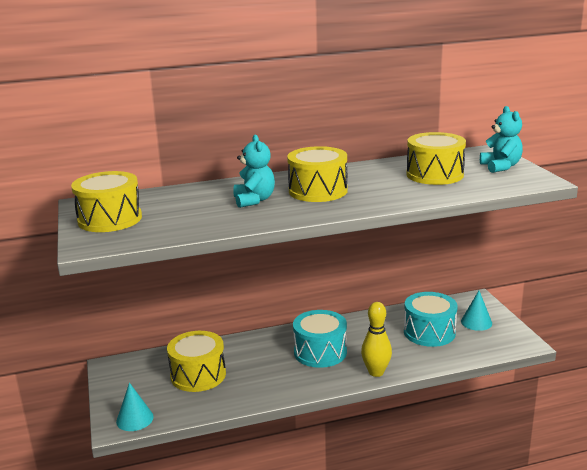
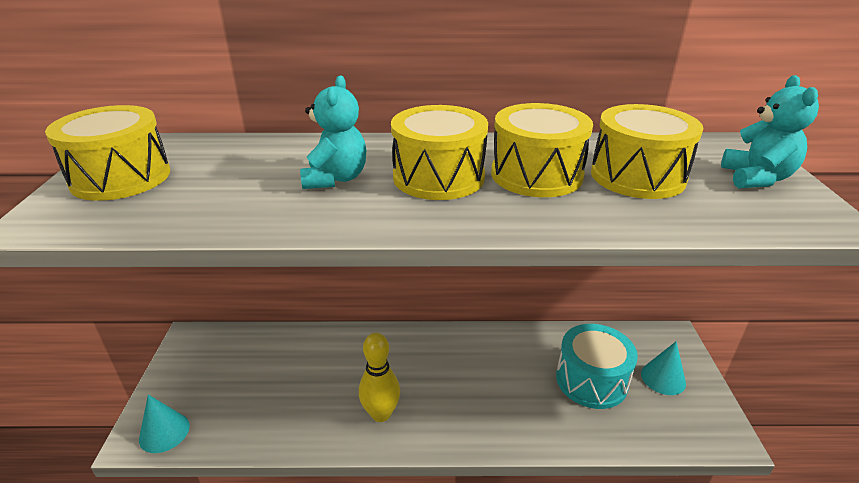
camera: 15 degrees right, 10 degrees up
yellow drum [167,331,226,392] -> yellow drum moved to [491,103,593,197]
turquoise drum [293,310,347,368] -> none
yellow bowling pin [361,302,392,377] -> yellow bowling pin moved to [359,333,400,422]

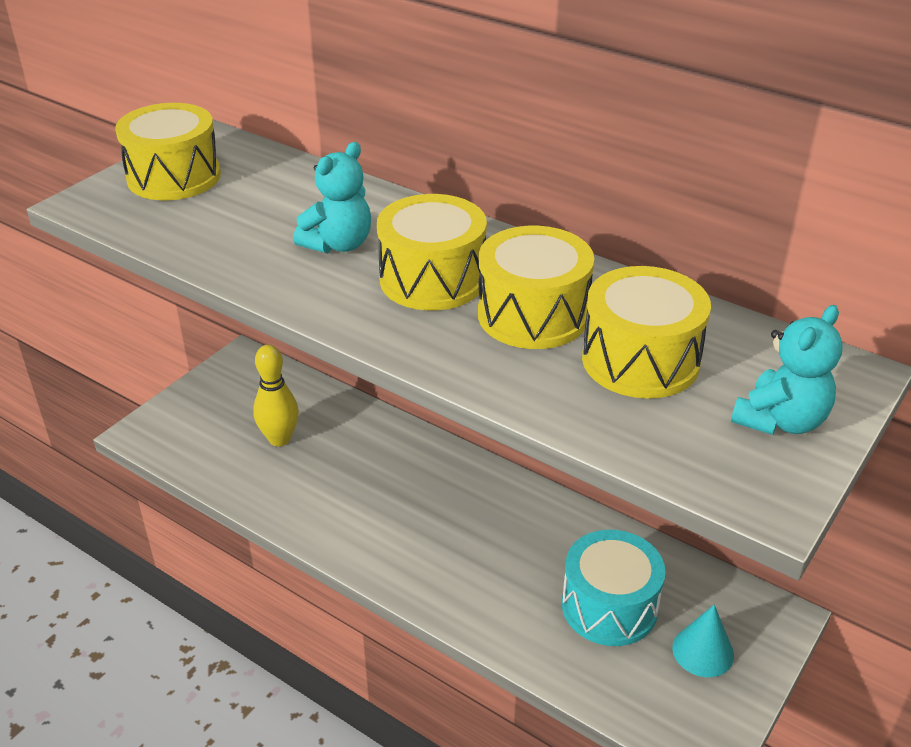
camera: 35 degrees right, 5 degrees up
turquoise cone [139,394,190,453] -> none
yellow bowling pin [359,333,400,422] -> yellow bowling pin moved to [253,345,299,446]

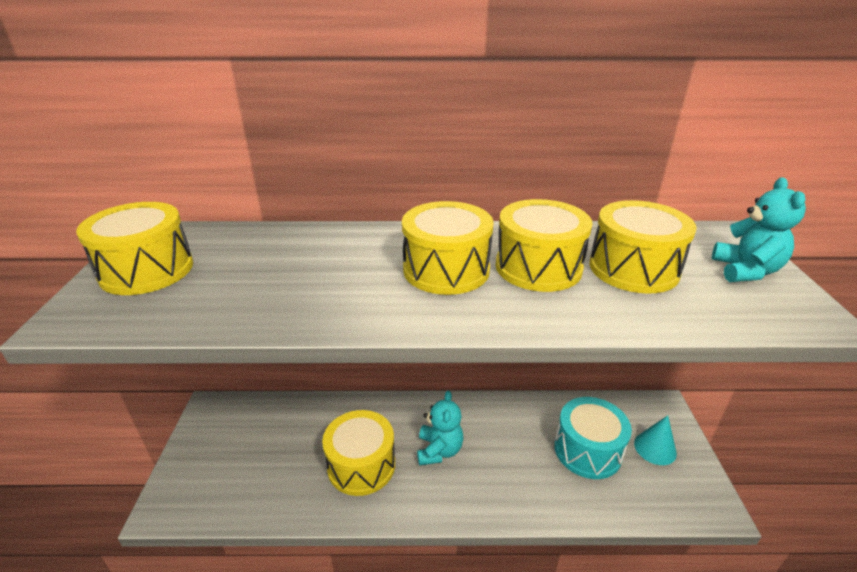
camera: 35 degrees left, 5 degrees down
yellow bowling pin [253,345,299,446] -> none
turquoise teddy bear [293,142,371,253] -> turquoise teddy bear moved to [417,390,464,466]
none -> yellow drum [322,410,395,496]

